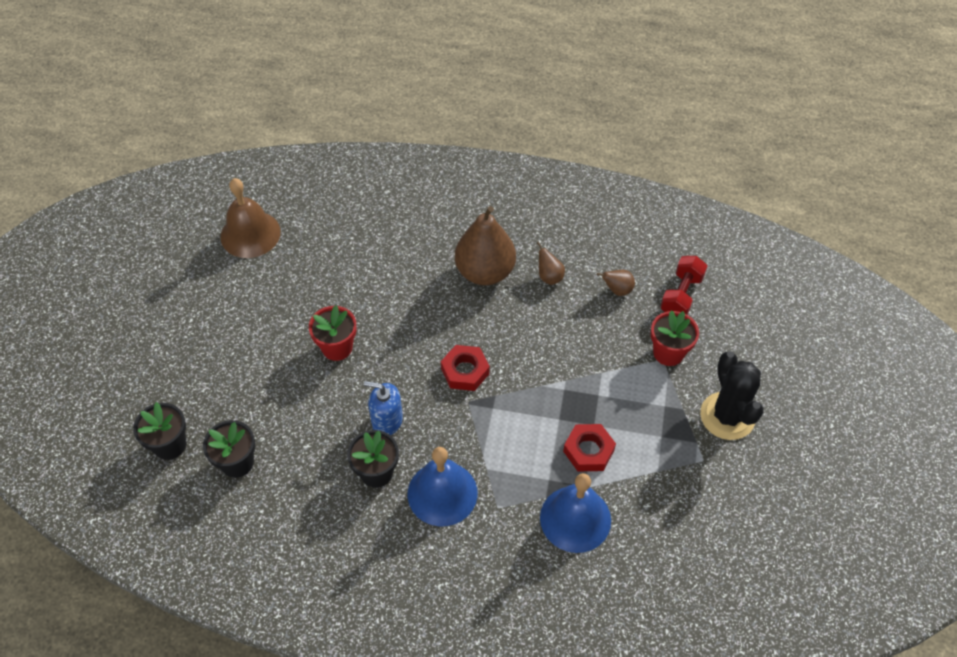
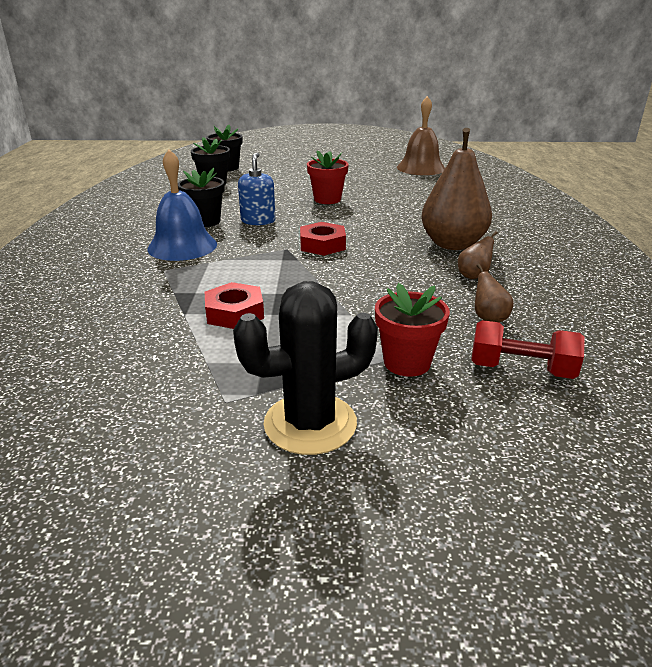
camera: 80 degrees right, 25 degrees down
blue bell [540,473,611,553] -> none

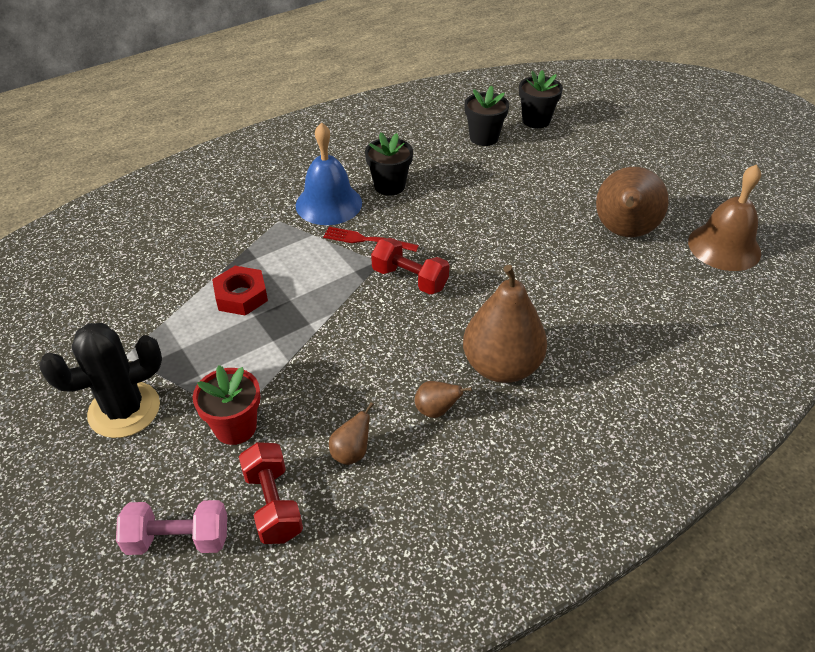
camera: 55 degrees right, 15 degrees up
black cactus [233,281,378,455] -> black cactus turned 60 degrees counterclockwise [39,323,162,438]
blue soap dispenser [238,153,276,225] -> none
red nut [300,222,346,256] -> red dumbbell [371,238,449,294]
red flower pot [307,150,349,204] -> none
none -> pink dumbbell [116,500,227,555]
none -> red fork [323,227,419,252]
none -> brown pear [596,167,669,237]

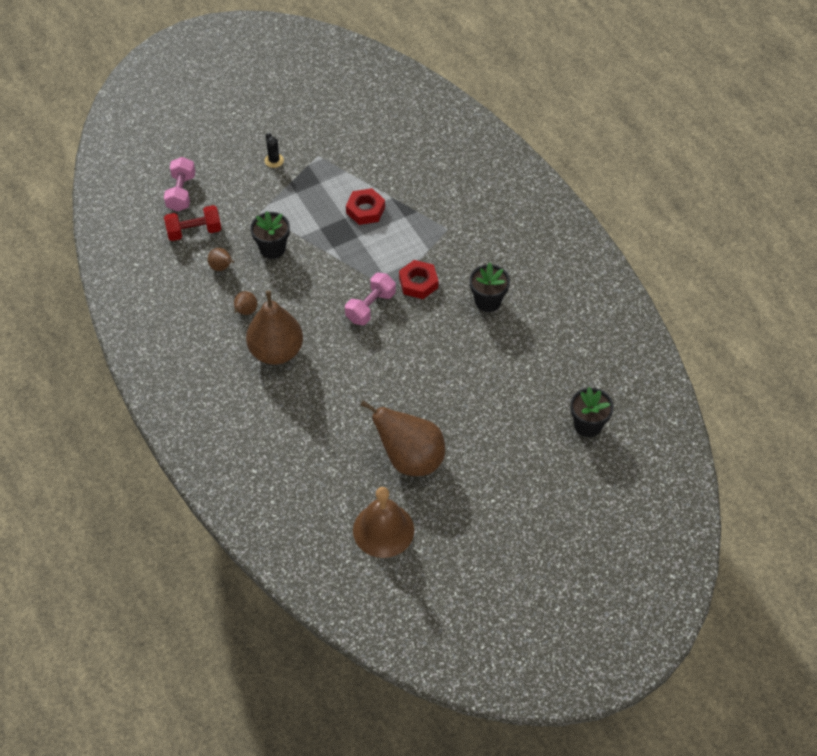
camera: 95 degrees right, 10 degrees up
black cactus [39,323,162,438] -> black cactus [265,133,284,168], size x0.46
red flower pot [193,365,260,445] -> none
blue bell [296,122,362,225] -> none
red fork [323,227,419,252] -> red nut [399,260,438,299]
red dumbbell [371,238,449,294] -> pink dumbbell [345,273,396,325]
black flower pot [464,86,509,146] -> black flower pot moved to [250,211,290,259]

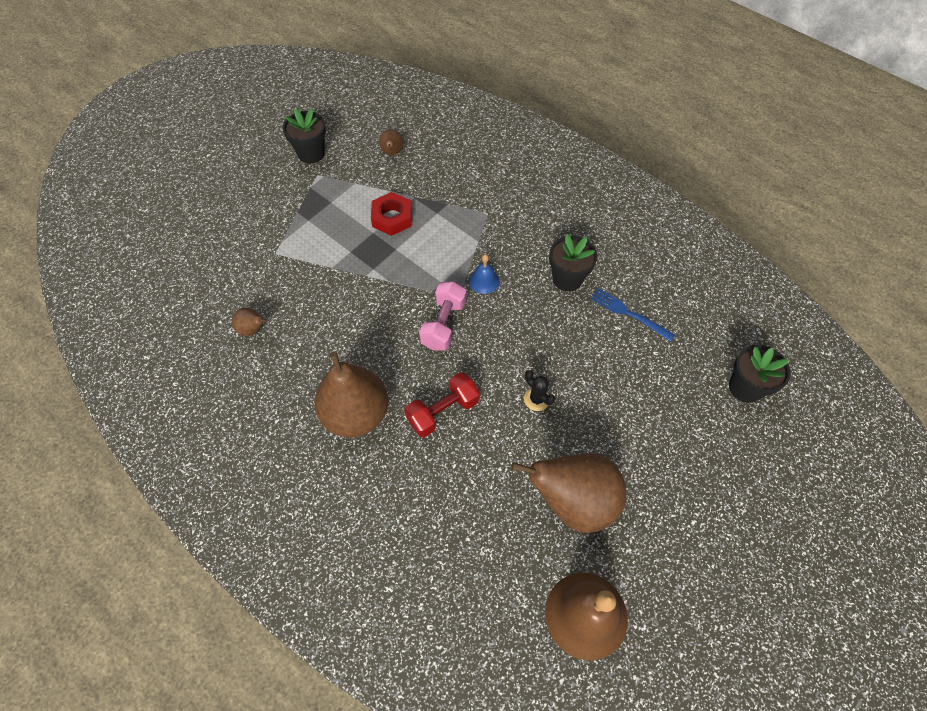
camera: 20 degrees left, 5 degrees up
pink dumbbell [164,157,195,212] -> none
red dumbbell [164,205,221,241] -> red dumbbell moved to [404,372,480,437]
brown pear [234,291,257,315] -> brown pear moved to [379,130,403,155]
black flower pot [250,211,290,259] -> black flower pot moved to [283,108,326,164]
black cactus [265,133,284,168] -> black cactus moved to [524,370,555,411]
red nut [399,260,438,299] -> blue bell [469,254,500,294]
none -> blue fork [590,288,675,342]

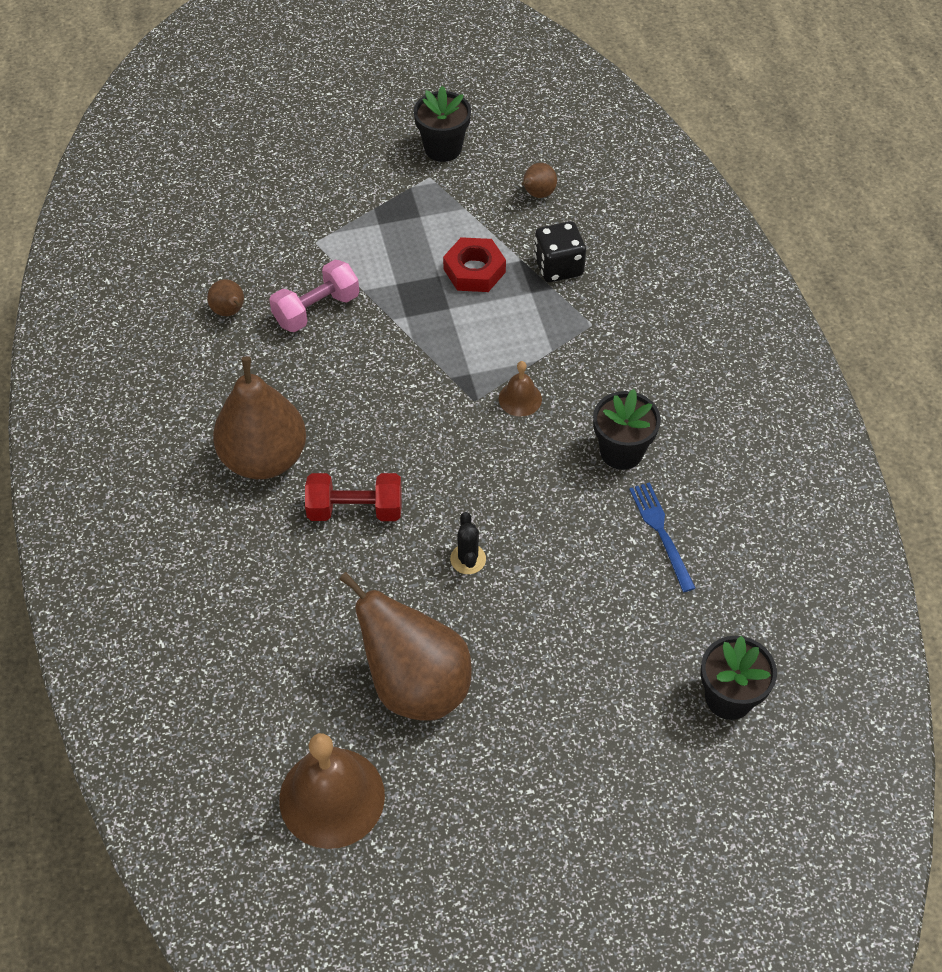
camera: 35 degrees right, 5 degrees down
pink dumbbell [419,281,466,351] -> pink dumbbell moved to [269,260,359,332]
blue bell [469,254,500,294] -> brown bell [499,361,542,417]
none -> black dice [534,221,586,282]

